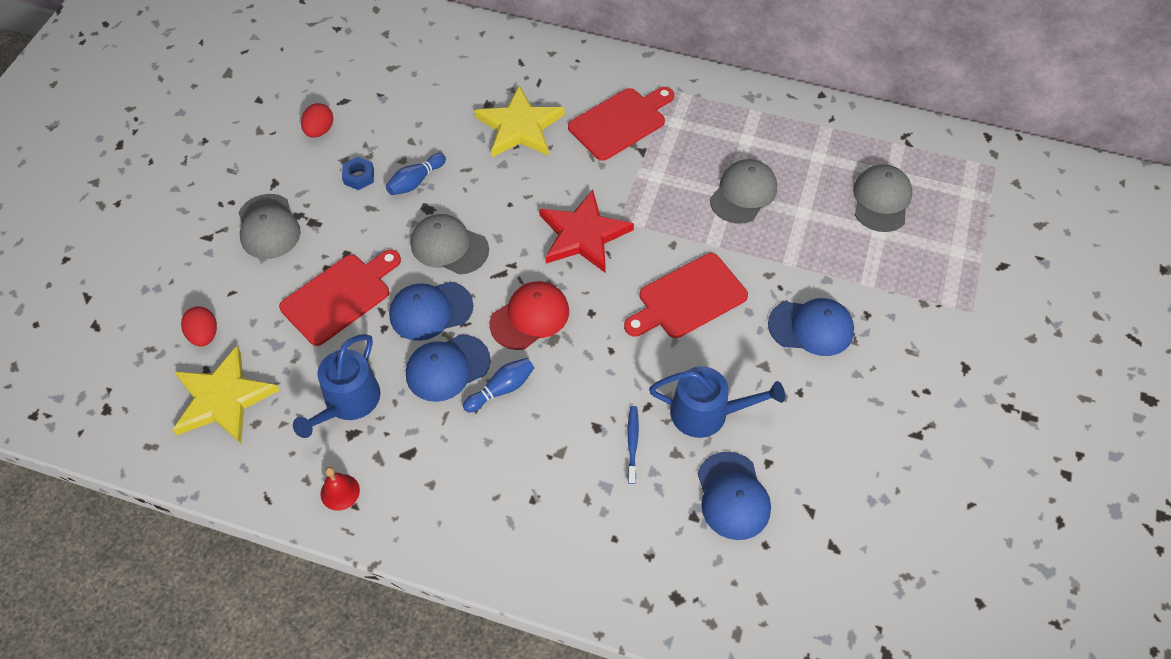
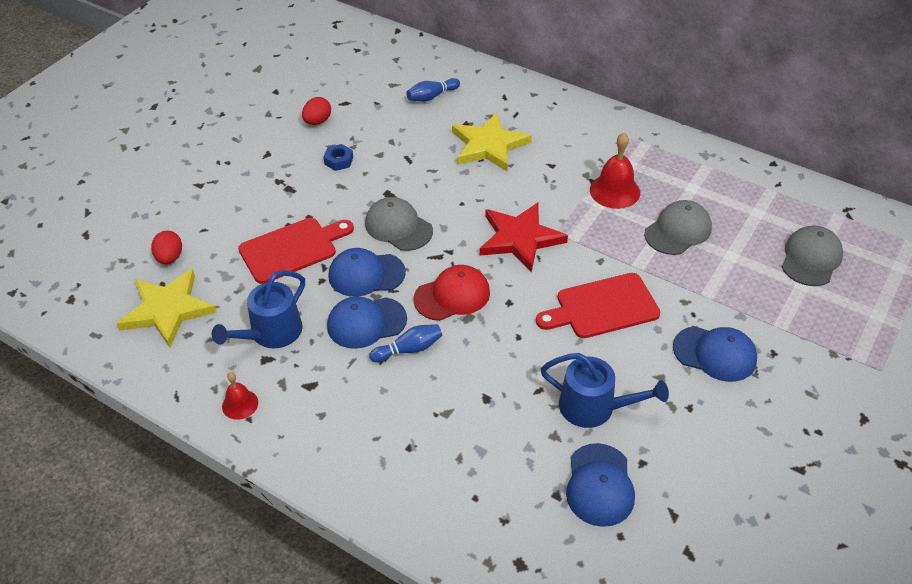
camera: 15 degrees right, 10 degrees down
grey cap [238,194,301,259] -> none
blue bowling pin [386,153,446,195] -> blue bowling pin moved to [406,78,460,102]
red cutting board [568,87,674,161] -> none
blue toothbrush [627,406,639,484] -> none
none -> red bell [590,133,640,209]

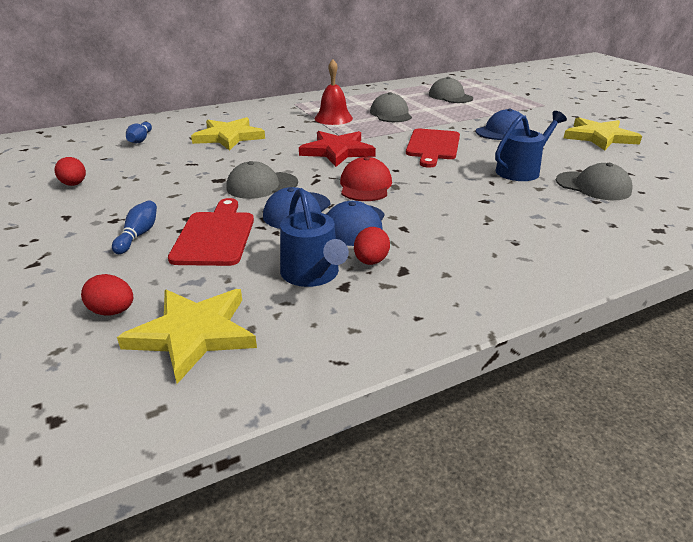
camera: 60 degrees left, 15 degrees down
red bell [222,372,258,420] -> none
blue nut [323,144,353,171] -> none
blue bowling pin [369,324,442,362] -> blue bowling pin moved to [112,200,157,254]
blue cap [566,443,635,527] -> grey cap [556,163,633,200]
none -> red egg [354,227,390,265]
none -> yellow star [564,117,642,151]

